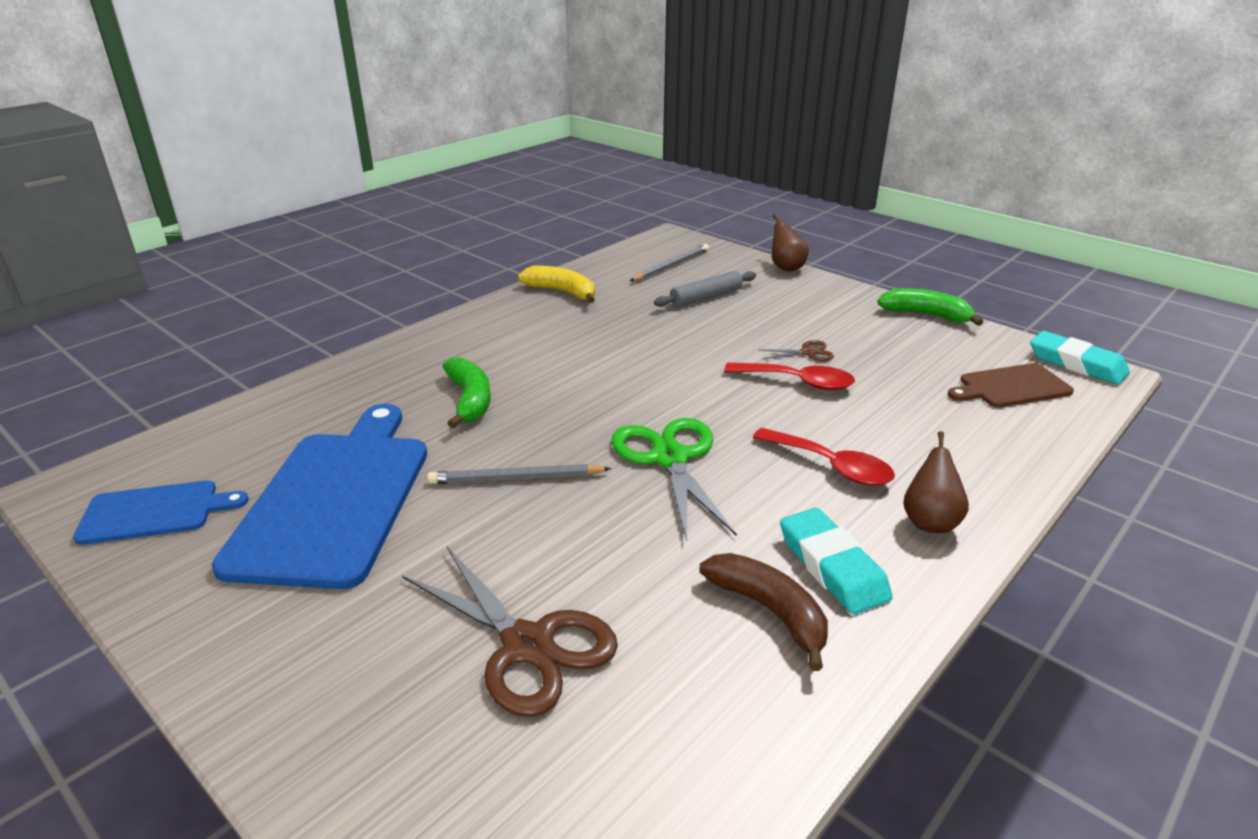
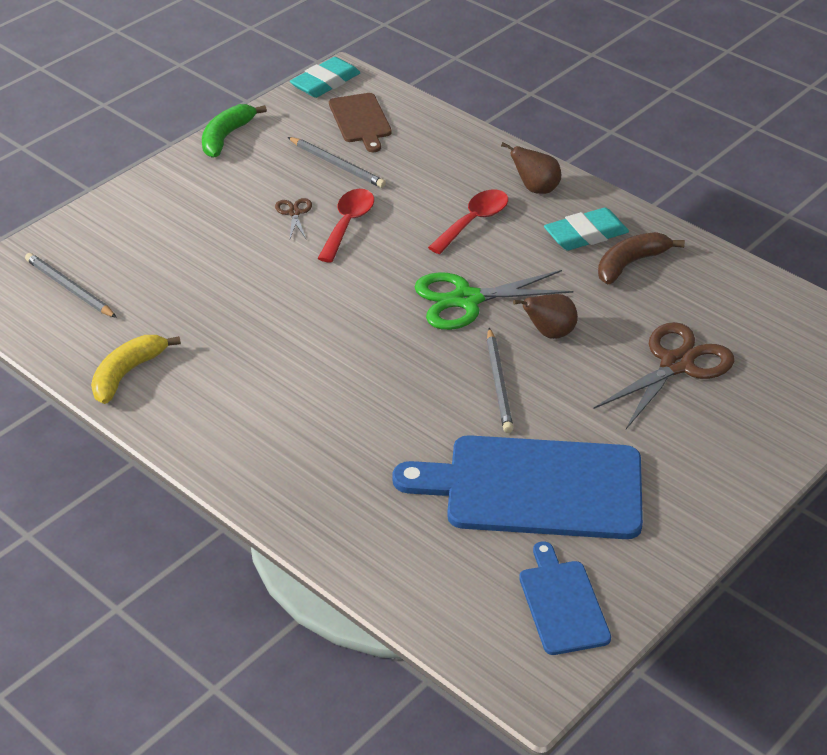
camera: 90 degrees left, 10 degrees up
green banana [443,357,491,428] -> none
grey rolling pin [654,271,756,307] -> none
brown pear [772,214,809,272] -> brown pear moved to [513,294,578,339]
none -> grey pencil [288,137,386,188]

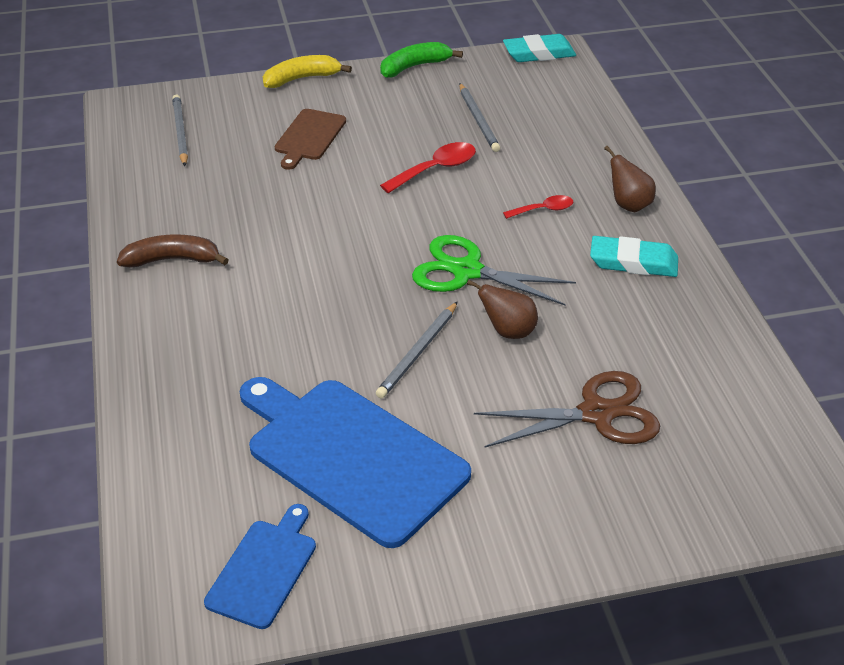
camera: 35 degrees right, 0 degrees up
yellow banana [91,335,181,404] -> yellow banana moved to [263,55,352,88]
brown scissors [275,198,312,239] -> none
brown cutting board [329,93,392,152] -> brown cutting board moved to [274,109,346,170]
red spoon [428,190,508,254] -> red spoon [503,195,573,219], size x0.63
brown banana [598,232,685,284] -> brown banana moved to [117,234,228,268]

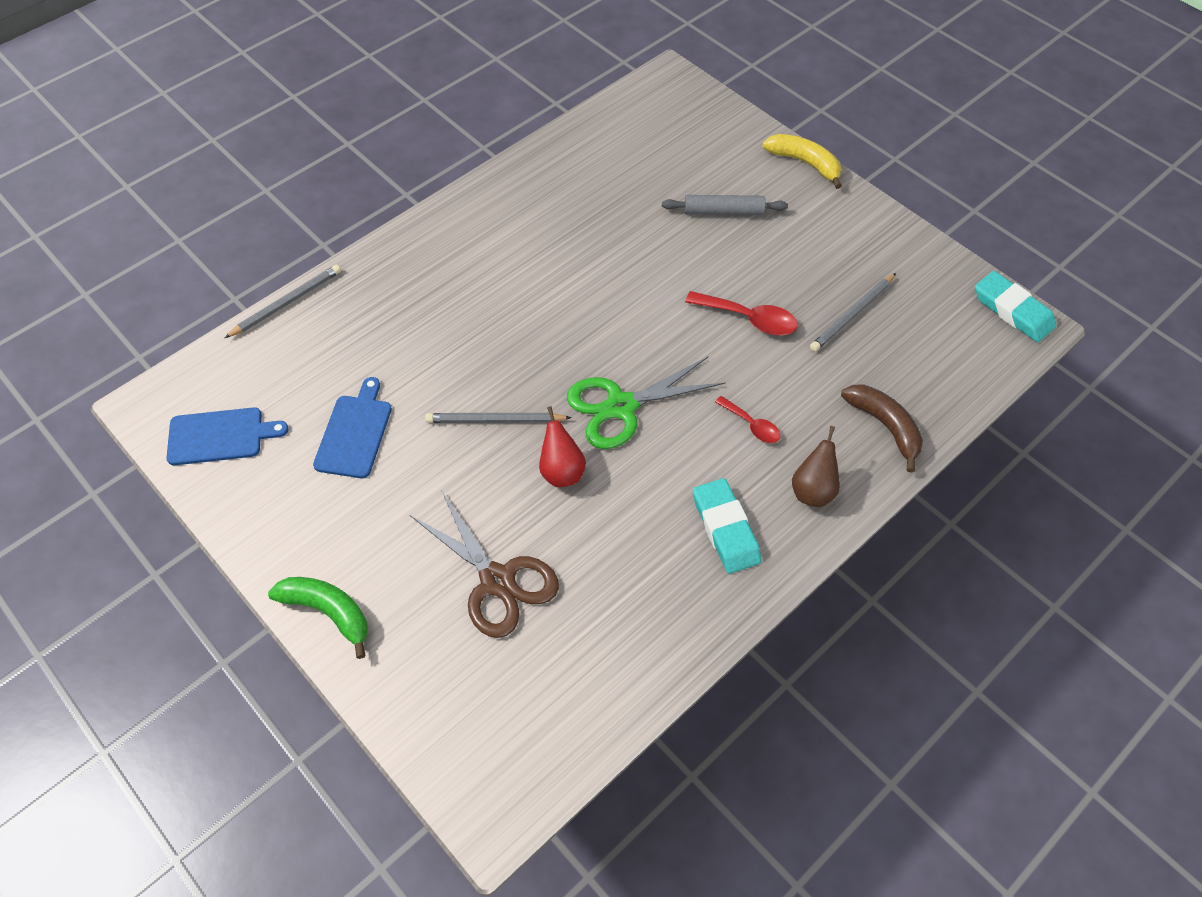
camera: 60 degrees right, 15 degrees up
brown banana [117,234,228,268] -> brown banana moved to [841,384,923,472]
grey pencil [172,95,188,166] -> grey pencil moved to [225,265,341,338]
blue cutting board [239,377,471,548] -> blue cutting board [313,377,392,478], size x0.52
brown cutting board [274,109,346,170] -> grey rolling pin [662,195,788,215]
green banana [380,42,463,78] -> green banana moved to [268,577,368,659]
green scissors [412,235,576,306] -> green scissors turned 105 degrees counterclockwise [567,357,725,449]
brown pear [467,280,538,339] -> red pear [539,406,586,487]

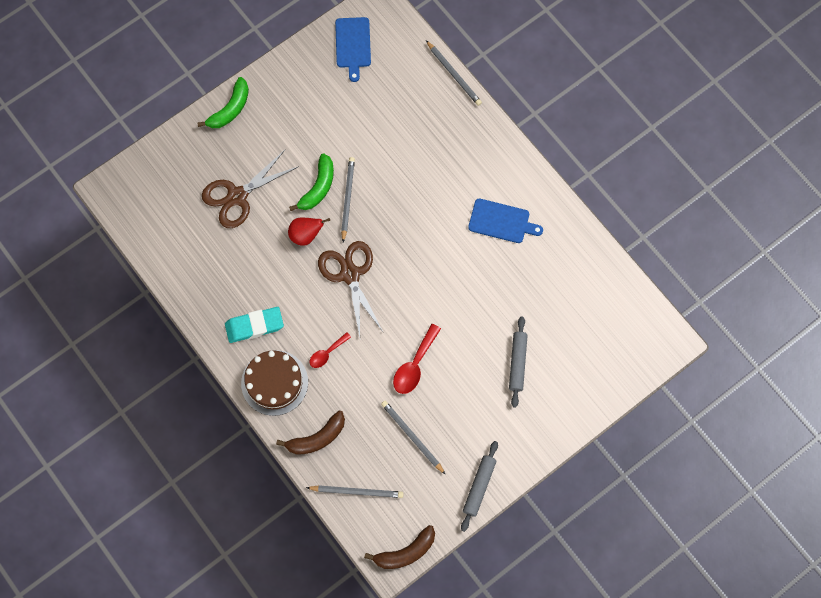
camera: 95 degrees right, 15 degrees up
blue cutting board [313,377,392,478] -> blue cutting board moved to [468,199,543,243]
green scissors [567,357,725,449] -> brown scissors [318,241,383,337]
yellow banana [762,134,842,189] -> none
brown pear [792,426,840,507] -> brown cake [241,350,308,416]
turquoise eraser [975,271,1056,342] -> brown banana [364,525,435,569]
none -> green banana [289,153,334,211]
none -> grey pencil [306,485,404,498]
none -> grey rolling pin [461,441,498,532]

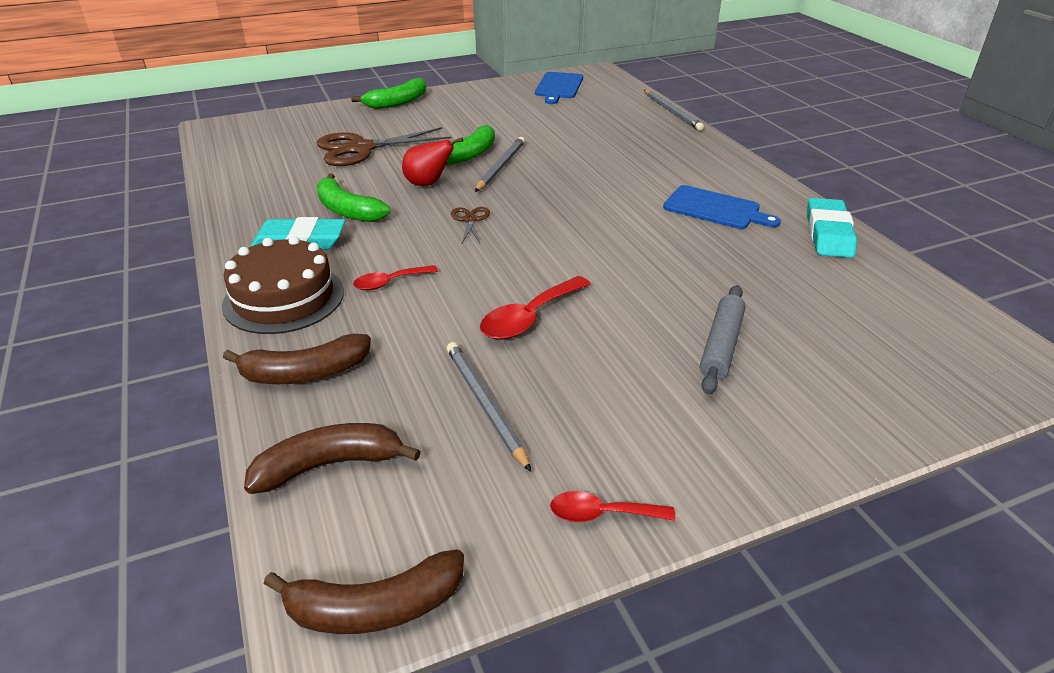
camera: 15 degrees right, 35 degrees down
grey pencil [306,485,404,498] -> brown banana [244,423,421,494]
brown scissors [318,241,383,337] -> brown scissors [451,207,490,243], size x0.46
grey rolling pin [461,441,498,532] -> red spoon [550,491,675,522]
none -> green banana [317,173,390,222]
none -> turquoise eraser [807,198,857,258]

